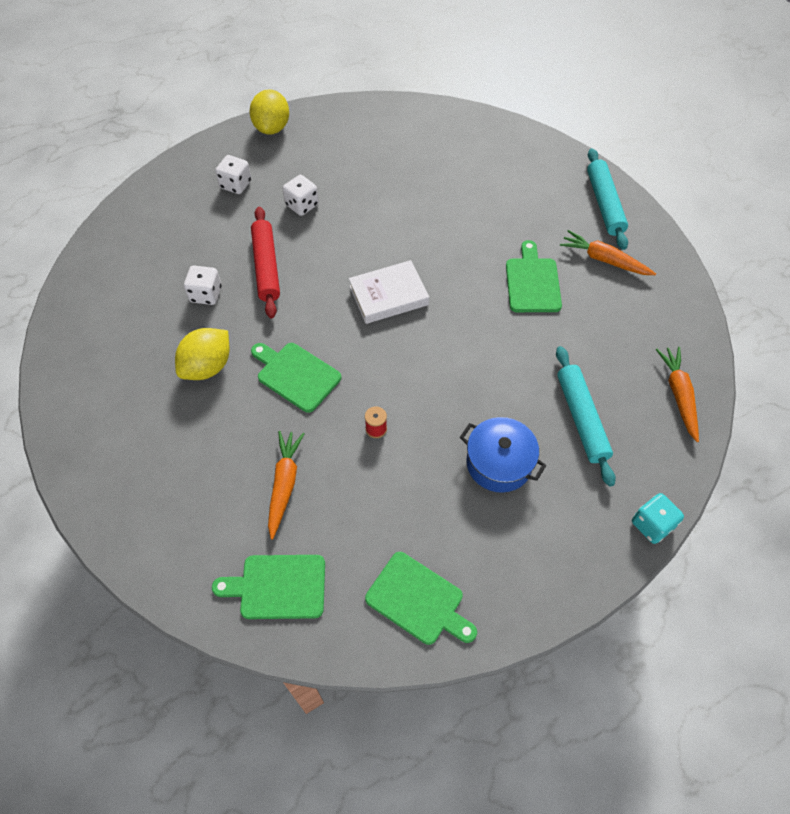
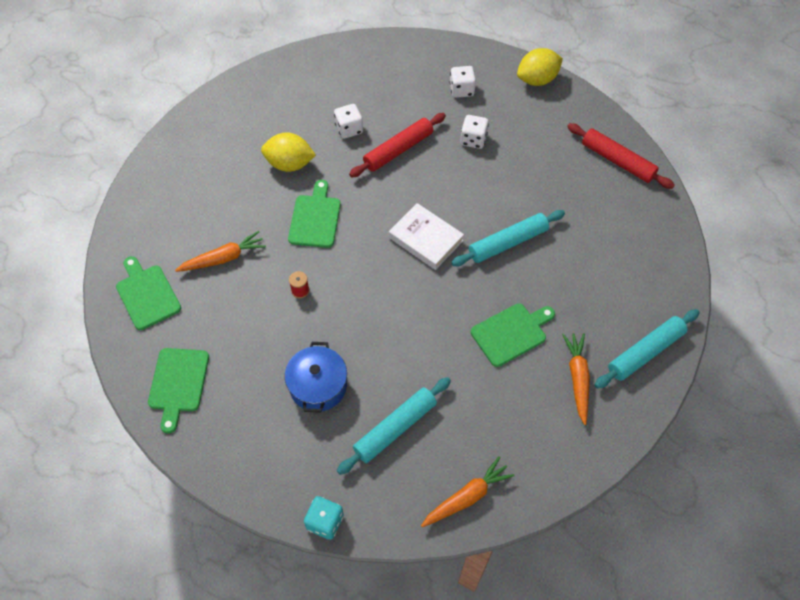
camera: 60 degrees right, 0 degrees up
none -> turquoise rolling pin [451,210,565,266]
none -> red rolling pin [567,123,675,189]

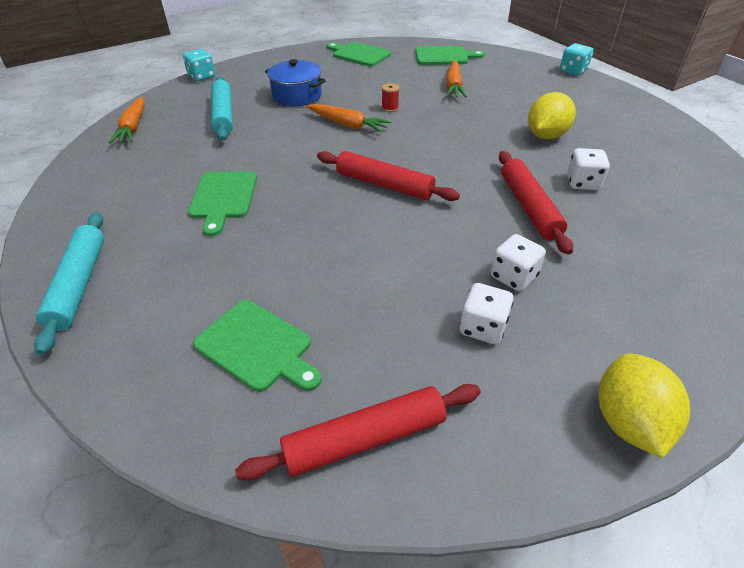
camera: 120 degrees right, 15 degrees down
green cutting board [288,180,341,248] -> green cutting board moved to [193,300,322,392]
white book [389,203,464,270] -> red rolling pin [317,151,460,201]
white dice [450,66,476,98] -> white dice moved to [460,283,513,344]
turquoise rolling pin [451,210,565,266] -> none
orange carrot [562,333,590,425] -> orange carrot moved to [306,104,391,132]
none -> turquoise dice [560,43,594,76]

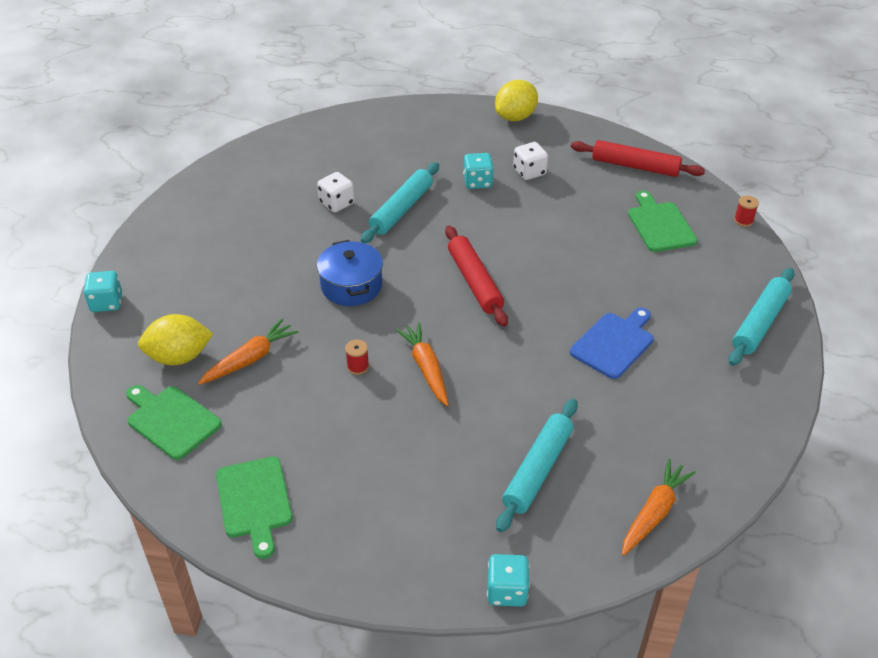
camera: 140 degrees left, 0 degrees up
green cutting board [188,171,257,237] -> blue cutting board [570,308,654,379]
blue pot [265,59,326,106] -> blue pot moved to [317,240,383,306]
white dice [491,234,546,291] -> turquoise dice [463,153,494,189]
red rolling pin [499,151,573,255] -> turquoise rolling pin [361,162,439,243]
yellow lemon [528,92,576,139] -> yellow lemon moved to [138,314,213,365]
none -> red spool [734,196,759,227]

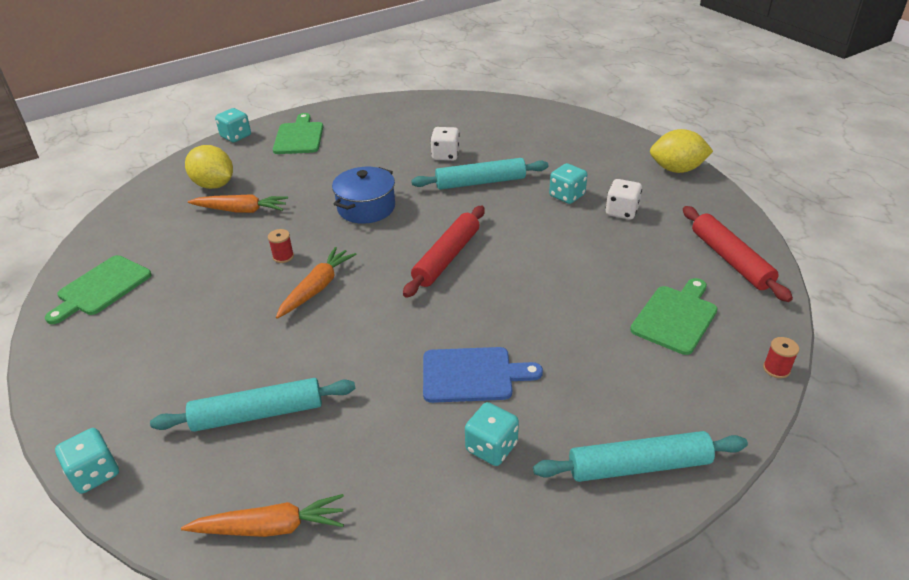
camera: 50 degrees right, 5 degrees down
green cutting board [126,385,222,460] -> green cutting board moved to [273,113,323,154]
none -> turquoise dice [465,402,519,466]

